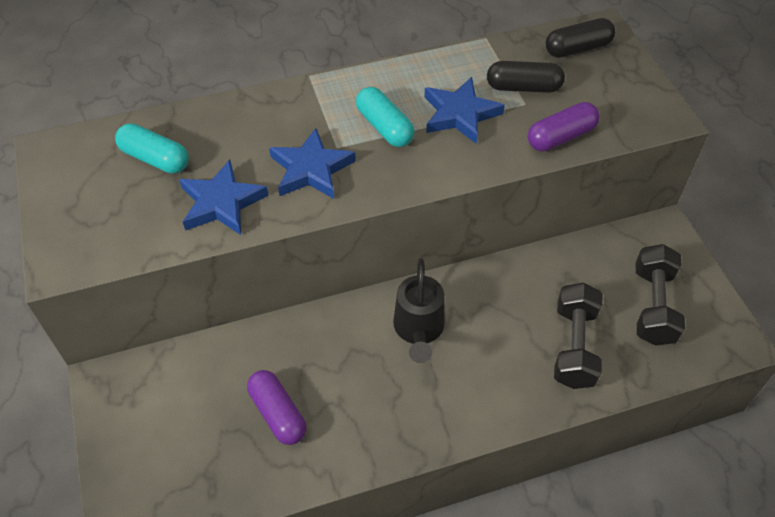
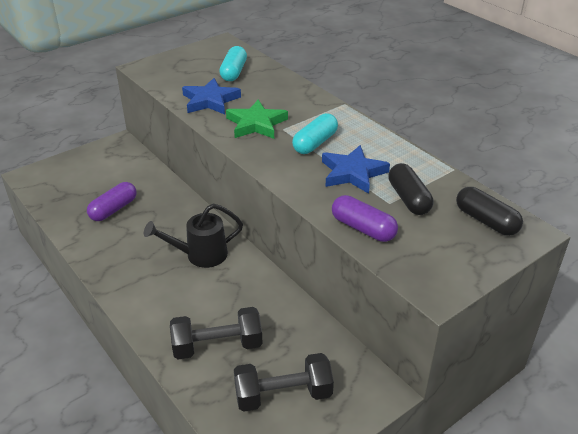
camera: 70 degrees right, 15 degrees down
blue star [269,128,356,199] -> green star [226,100,288,139]

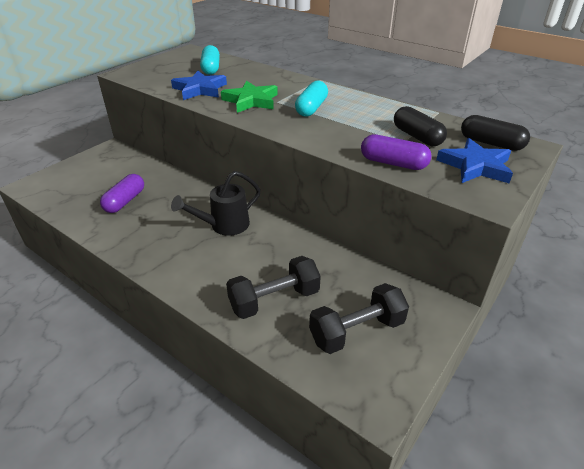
camera: 15 degrees left, 0 degrees up
blue star [322,145,390,194] -> blue star moved to [436,138,513,183]

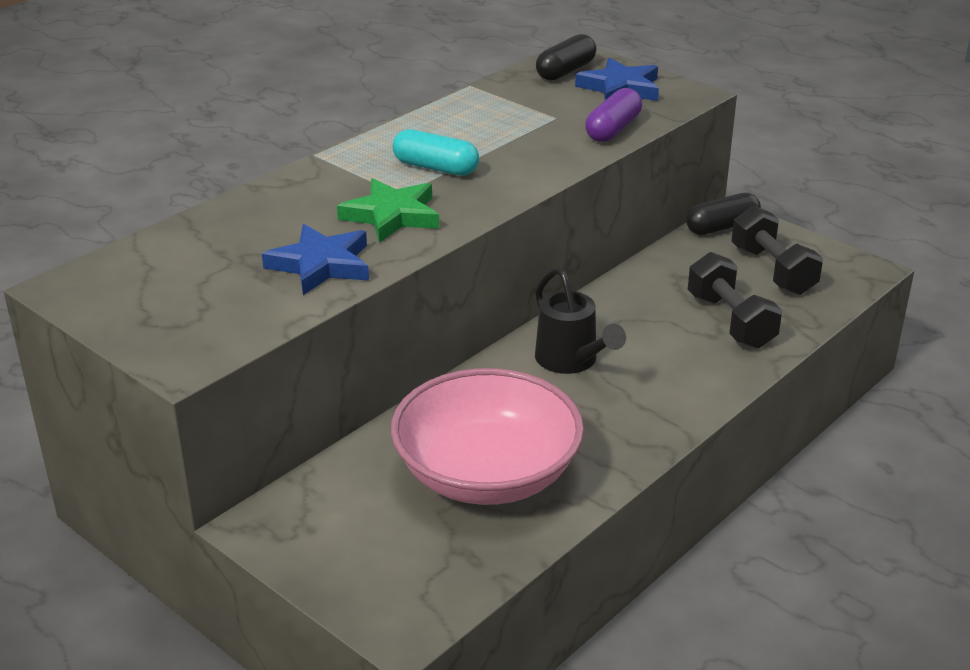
camera: 85 degrees left, 5 degrees down
purple capsule [100,174,144,213] -> pink bowl [391,368,584,505]
turquoise capsule [200,45,220,75] -> none
black capsule [394,106,447,146] -> black capsule moved to [686,193,761,235]

